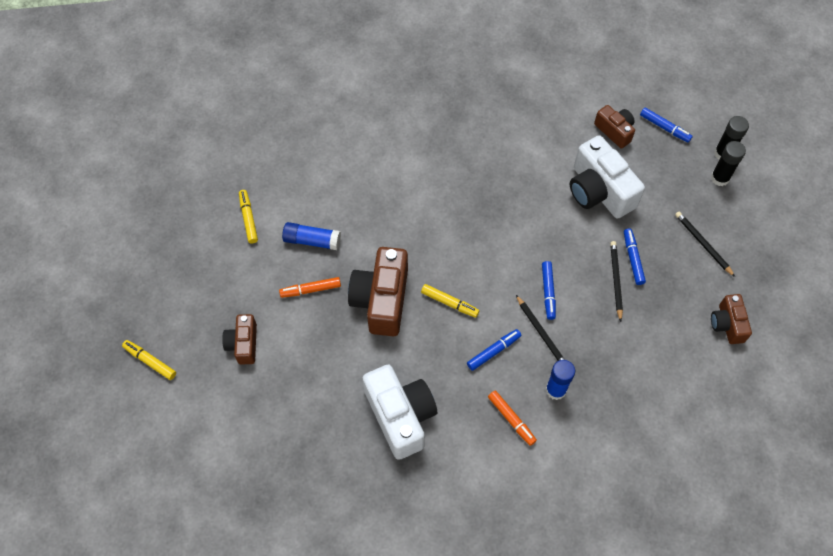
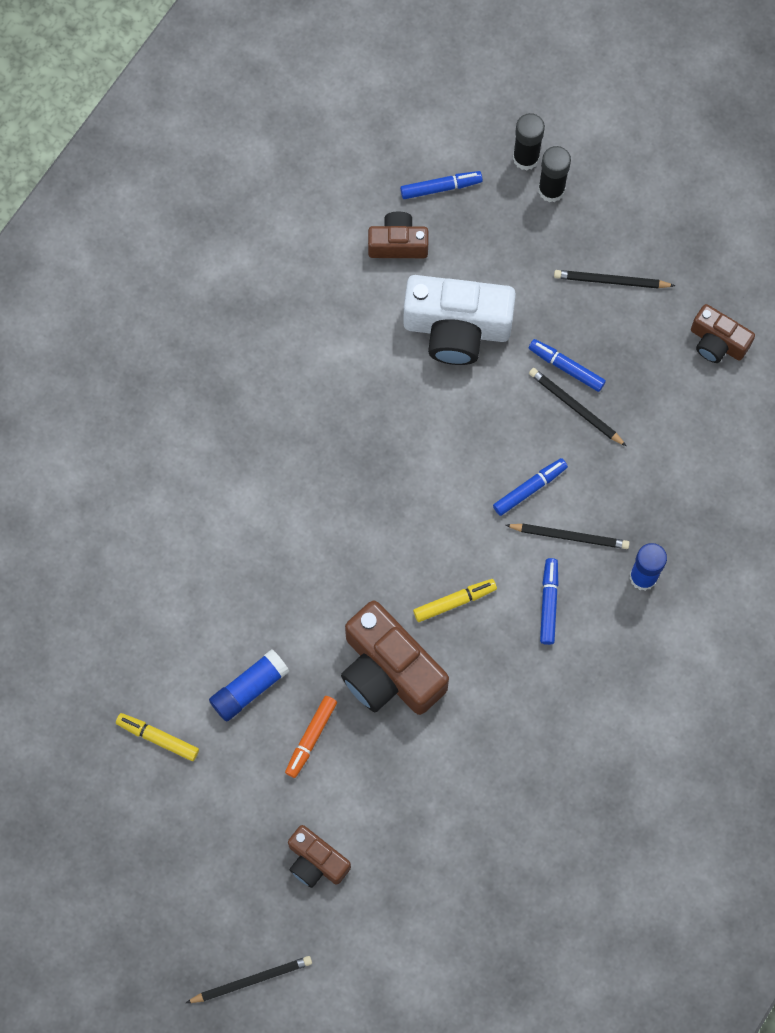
camera: 50 degrees left, 10 degrees up
yellow marker [122,340,176,380] -> black pencil [186,956,312,1003]
white camera [363,364,437,460] -> none
orange marker [488,391,537,446] -> none
blue marker [542,261,556,320] -> blue marker turned 75 degrees counterclockwise [493,458,568,516]

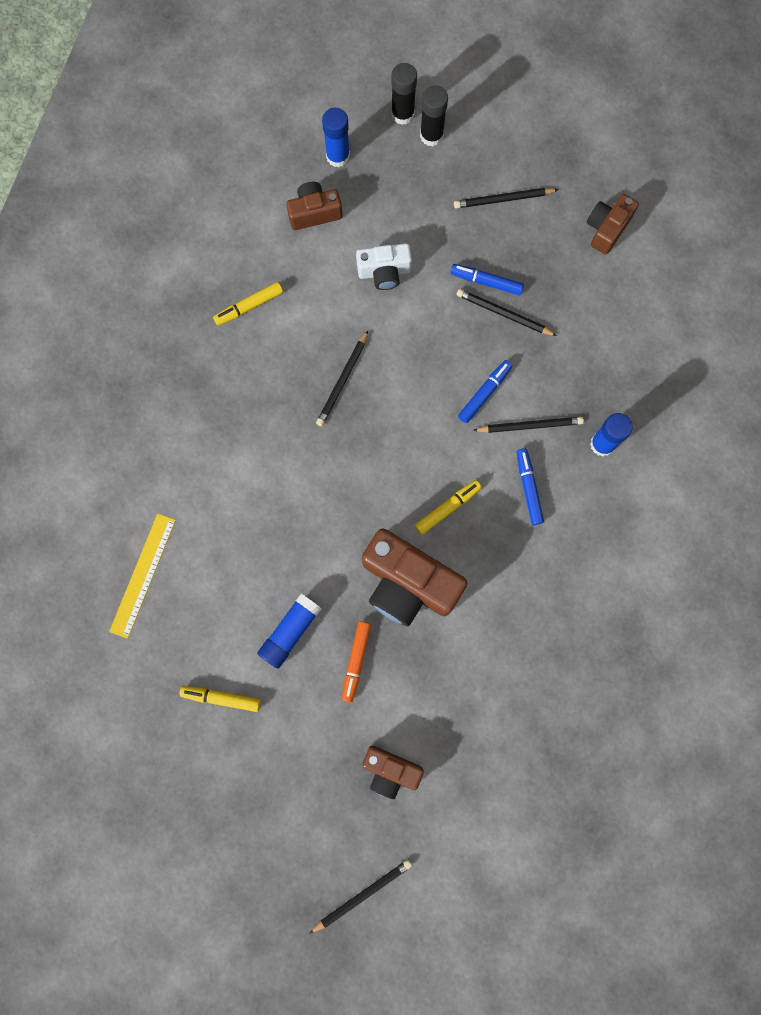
camera: 15 degrees left, 5 degrees up
blue marker [400,171,483,199] -> blue glue stick [322,108,350,167]
white camera [403,275,516,365] -> white camera [356,243,412,290], size x0.56
brown camera [691,304,755,363] -> brown camera turned 105 degrees clockwise [587,194,639,255]
none -> yellow ruler [109,513,176,639]
none -> yellow marker [213,282,283,326]
none -> black pencil [316,331,368,426]

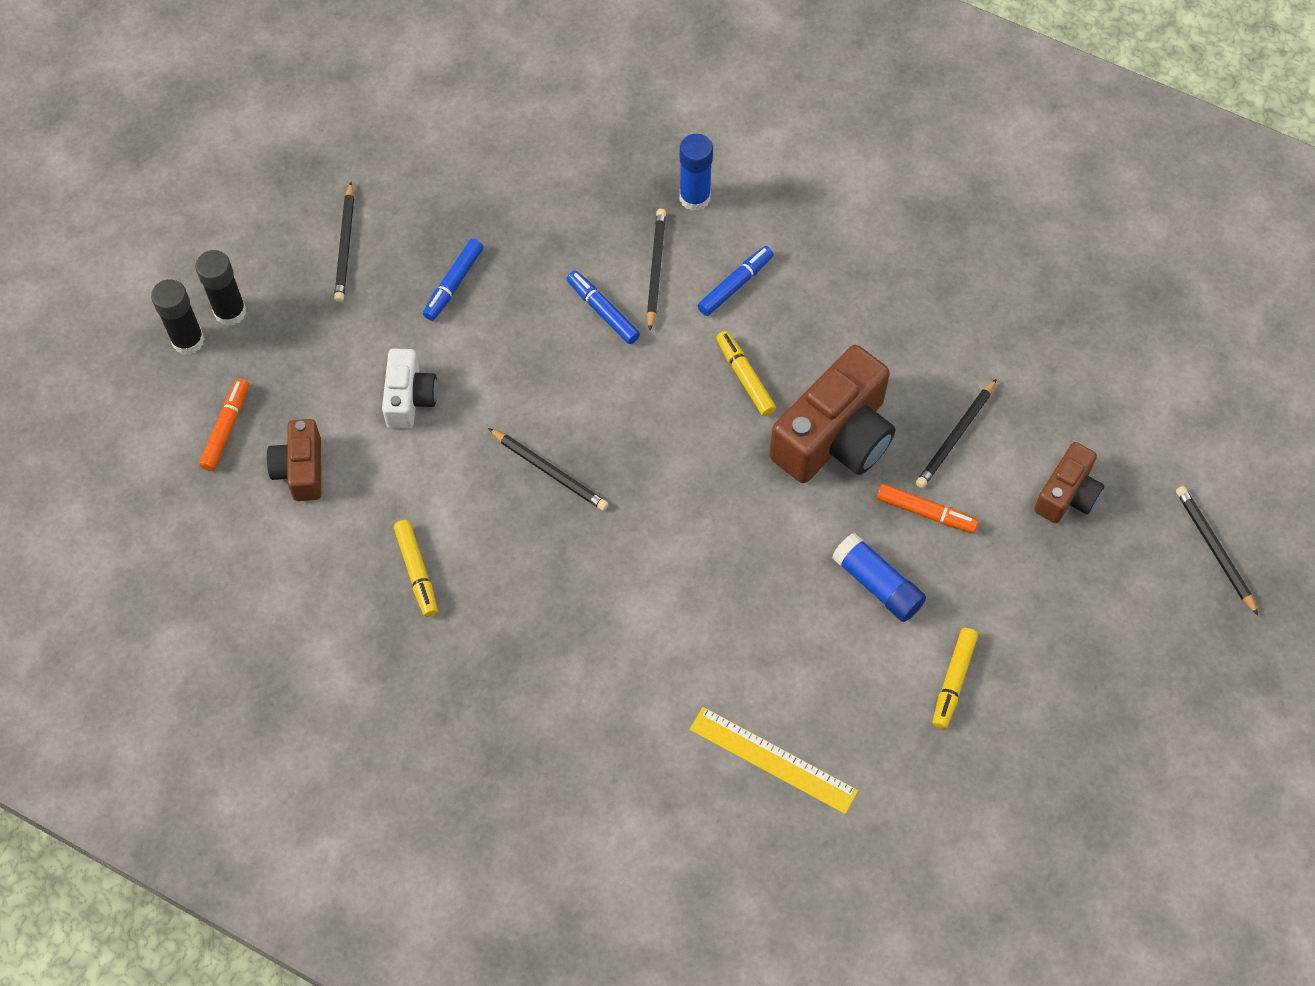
camera: 80 degrees left, 15 degrees down
blue glue stick [322,108,350,167] -> orange marker [199,378,249,471]
black pencil [457,289,557,336] -> black pencil moved to [916,378,997,488]
blue marker [517,448,544,525] -> blue marker turned 135 degrees clockwise [697,246,773,316]
brown camera [587,194,639,255] -> none

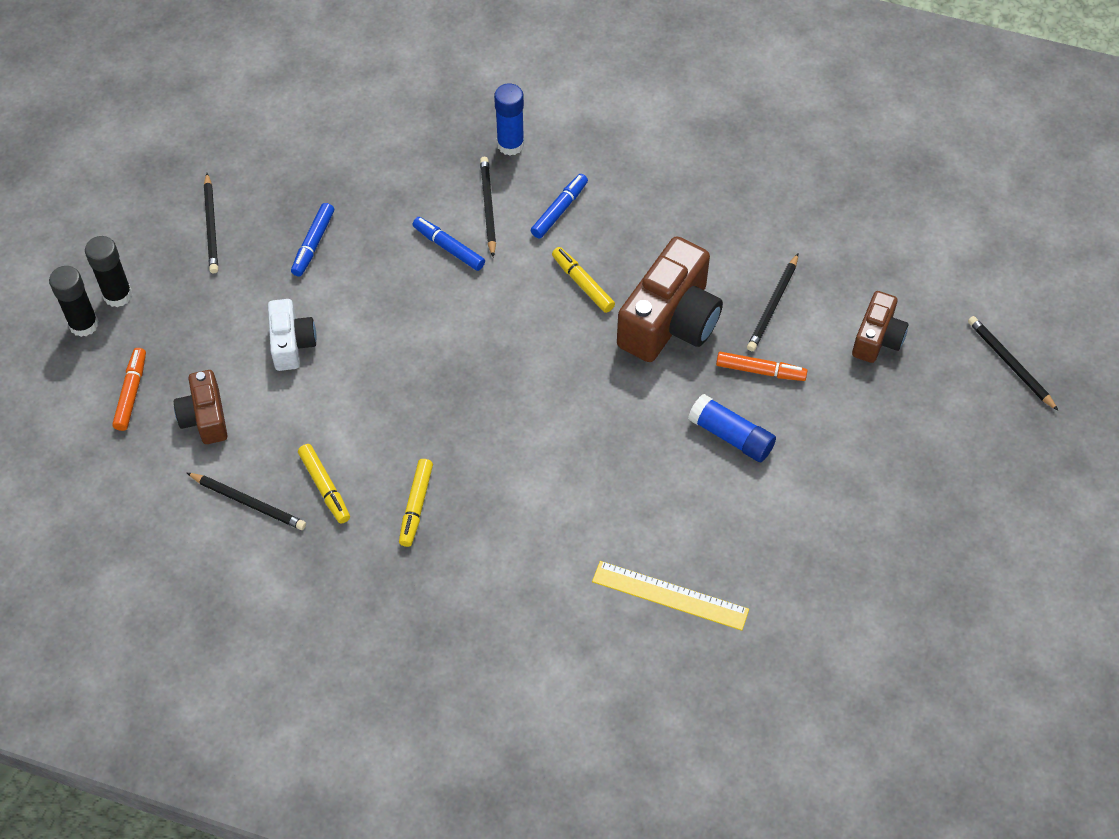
camera: 10 degrees left, 5 degrees down
black pencil [488,428,609,511] -> black pencil moved to [187,473,306,530]
yellow marker [933,628,978,729] -> yellow marker moved to [399,459,433,547]

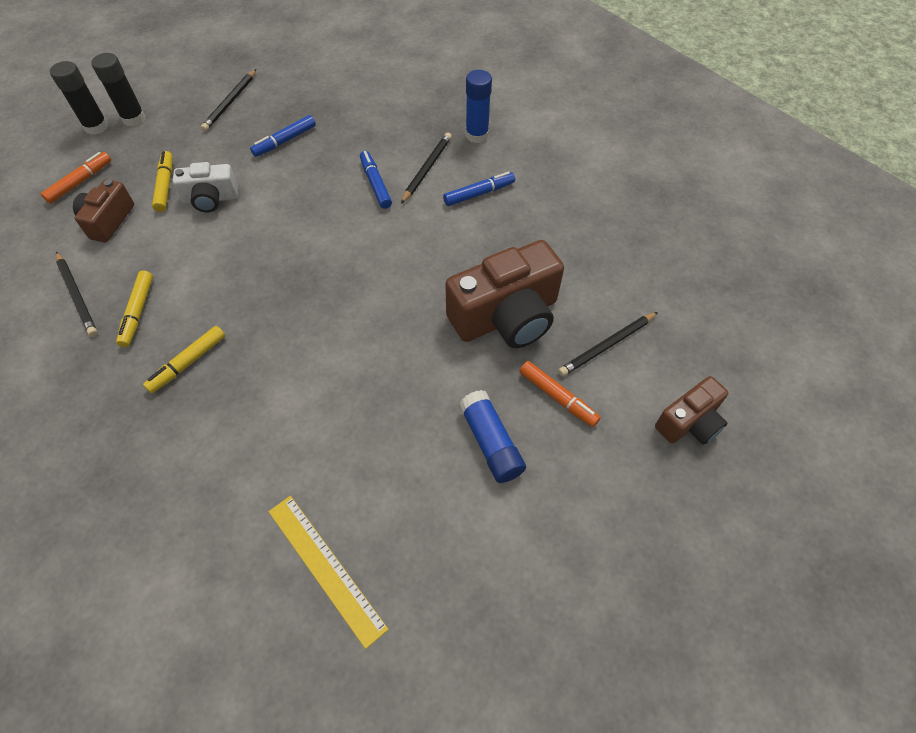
camera: 30 degrees right, 0 degrees up
white camera [268,299,317,371] -> white camera turned 60 degrees clockwise [172,162,238,212]
yellow marker [552,247,615,313] -> yellow marker moved to [152,151,172,212]
black pencil [968,316,1058,411] -> none

